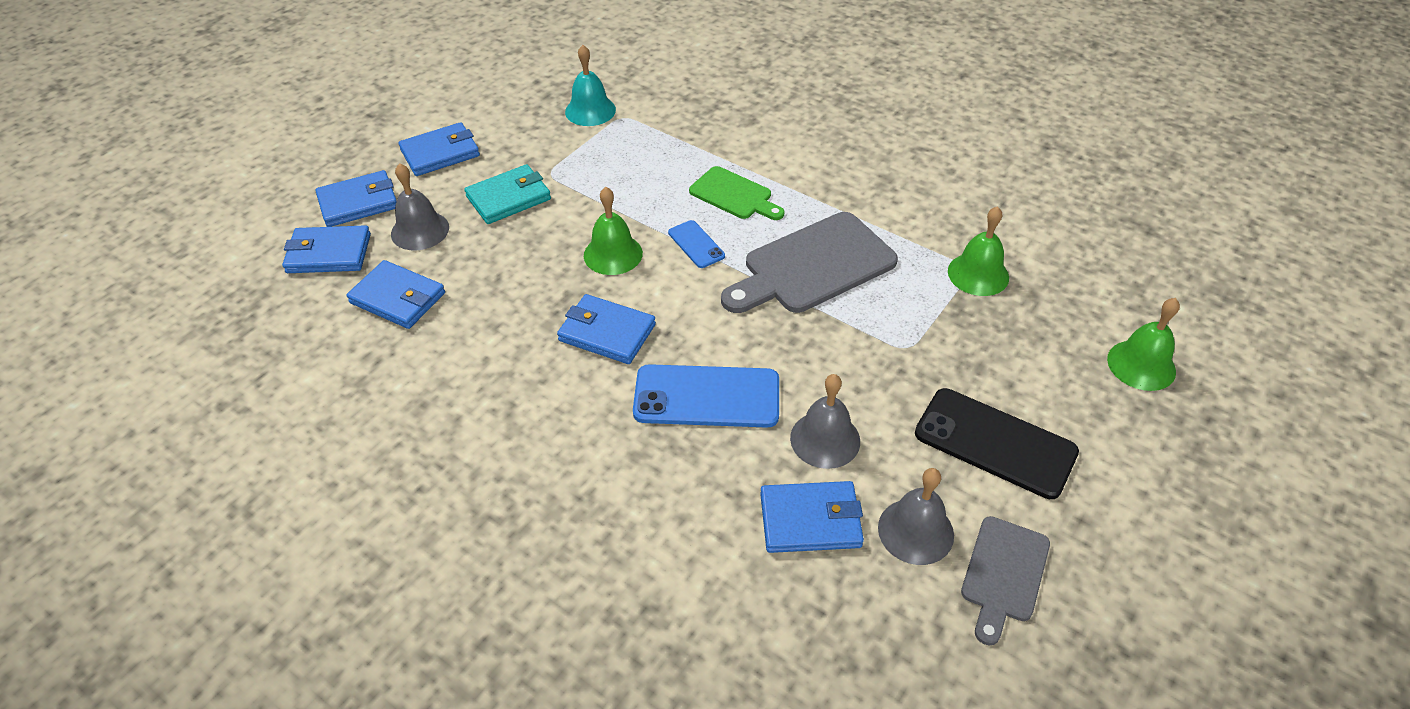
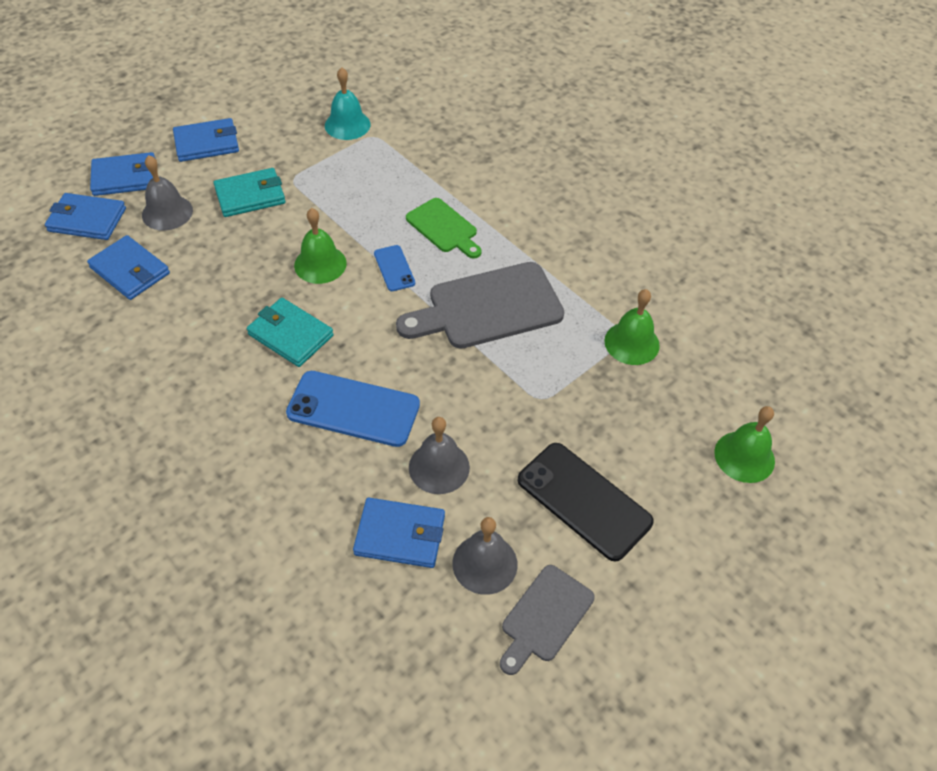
camera: 10 degrees right, 5 degrees up
blue wallet [557,294,656,364] -> turquoise wallet [247,298,334,367]

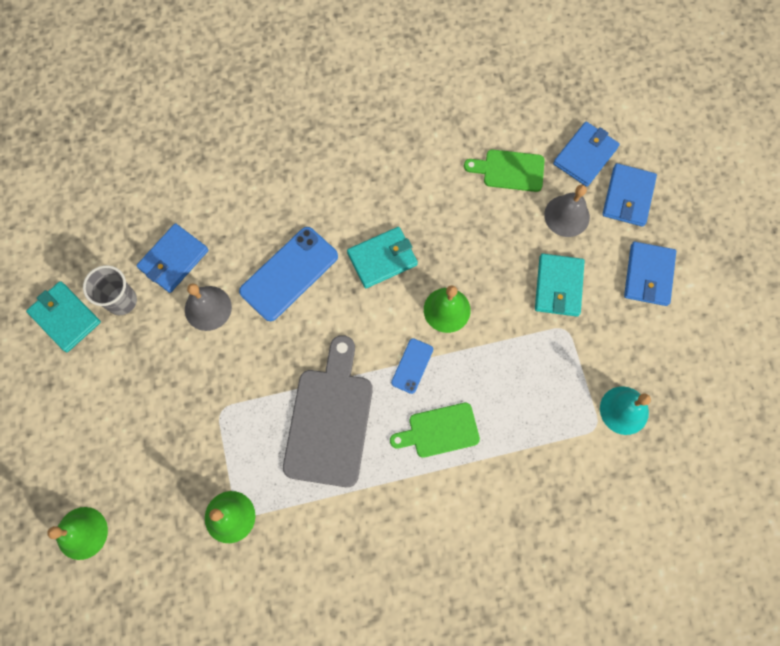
camera: 120 degrees right, 20 degrees up
blue wallet [87,235,170,300] -> green cutting board [464,150,545,192]
blue phone [374,245,415,291] -> blue phone turned 75 degrees counterclockwise [391,338,433,394]
grey bell [452,517,518,595] -> grey cup [83,265,137,315]
grey cutting board [500,565,595,675] -> turquoise wallet [26,281,101,352]
black phone [517,443,654,561] -> none

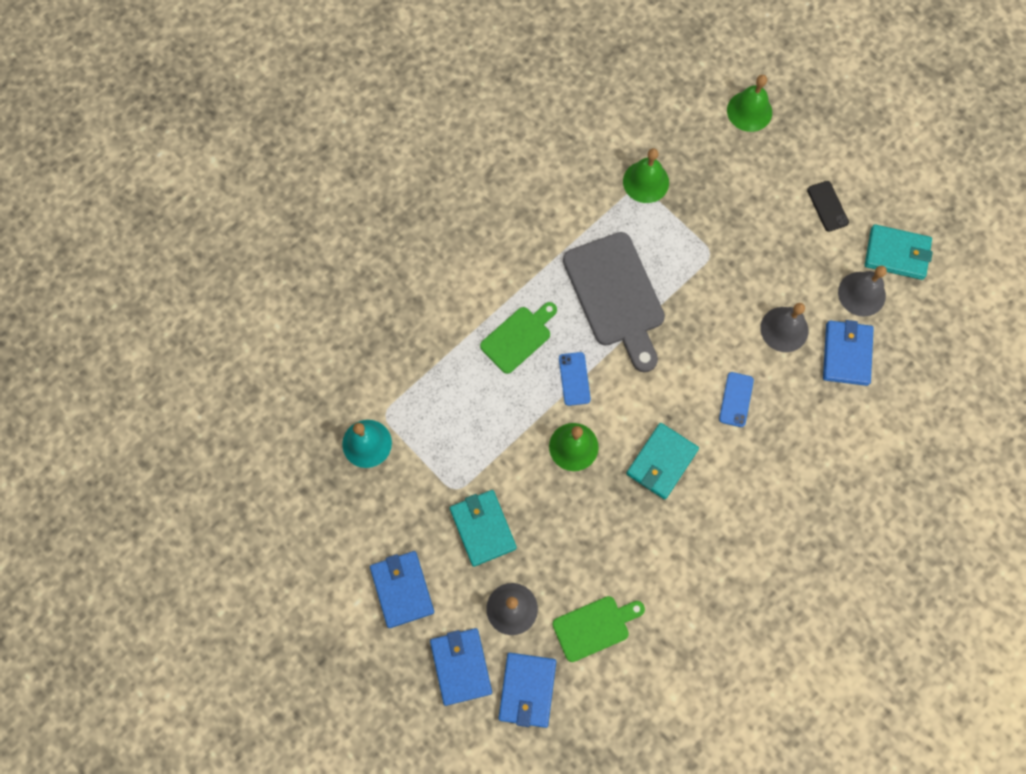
camera: 150 degrees right, 0 degrees up
grey cup [83,265,137,315] -> grey bell [838,266,887,317]
blue phone [239,227,338,321] -> blue phone [719,372,754,427], size x0.52
none -> black phone [807,181,849,232]

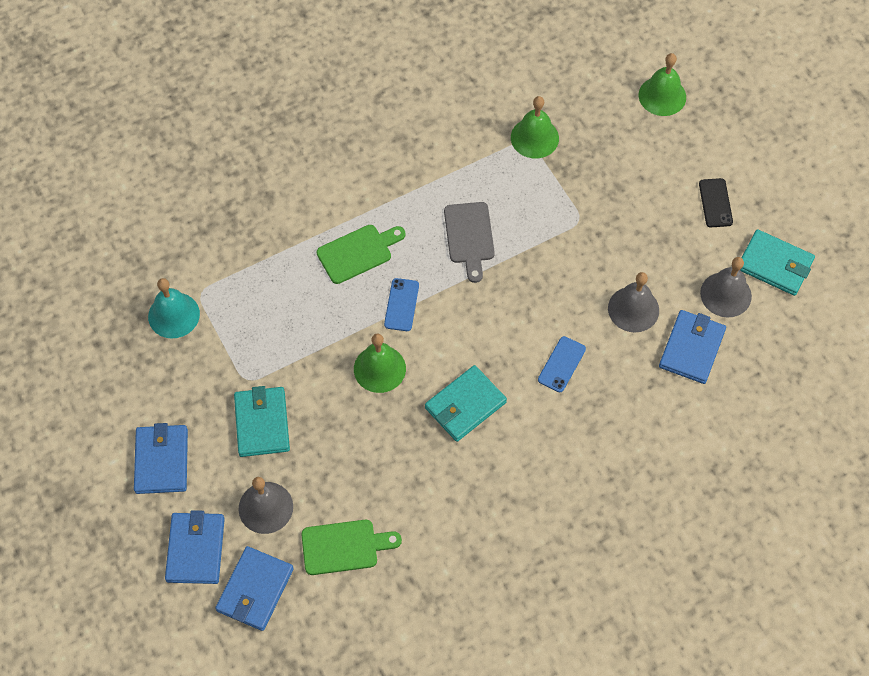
camera: 15 degrees right, 10 degrees down
grey cutting board [563,232,665,372] -> grey cutting board [444,202,495,283], size x0.58

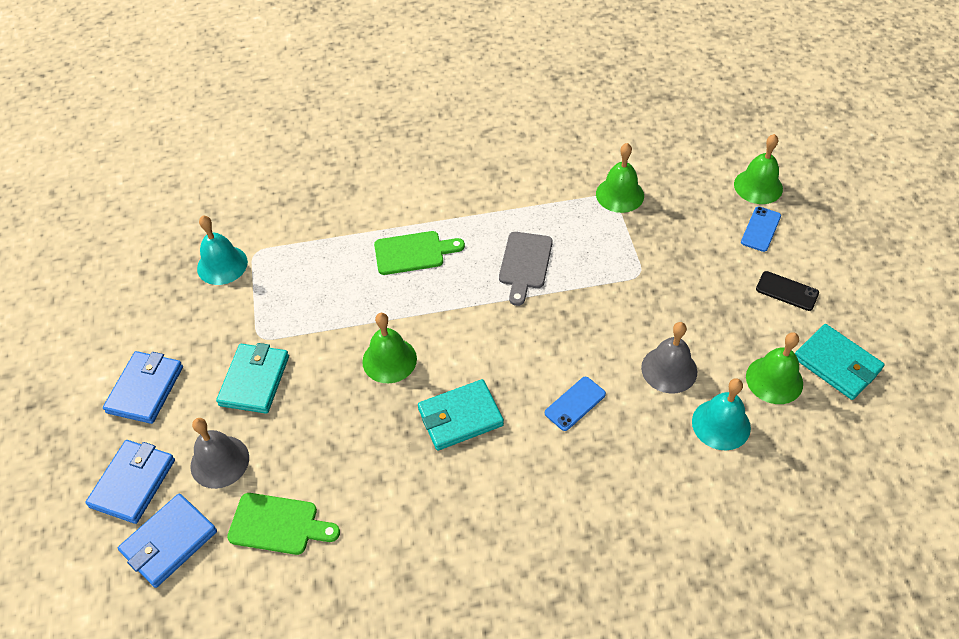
camera: 20 degrees right, 10 degrees down
blue phone [384,278,419,331] -> blue phone moved to [741,206,781,252]
blue wallet [659,310,726,384] -> turquoise bell [692,378,751,451]
black phone [699,178,733,227] -> black phone turned 75 degrees counterclockwise [756,271,819,311]
grey bell [700,257,752,317] -> green bell [746,332,803,404]

